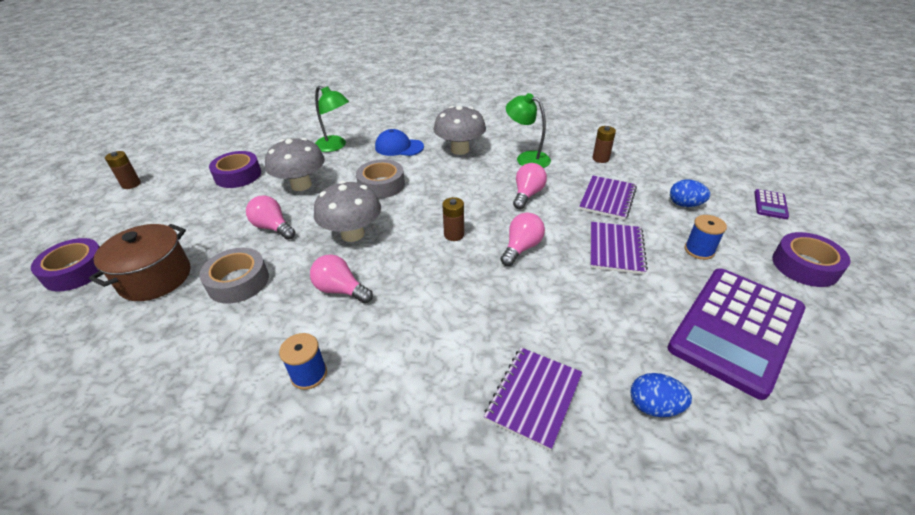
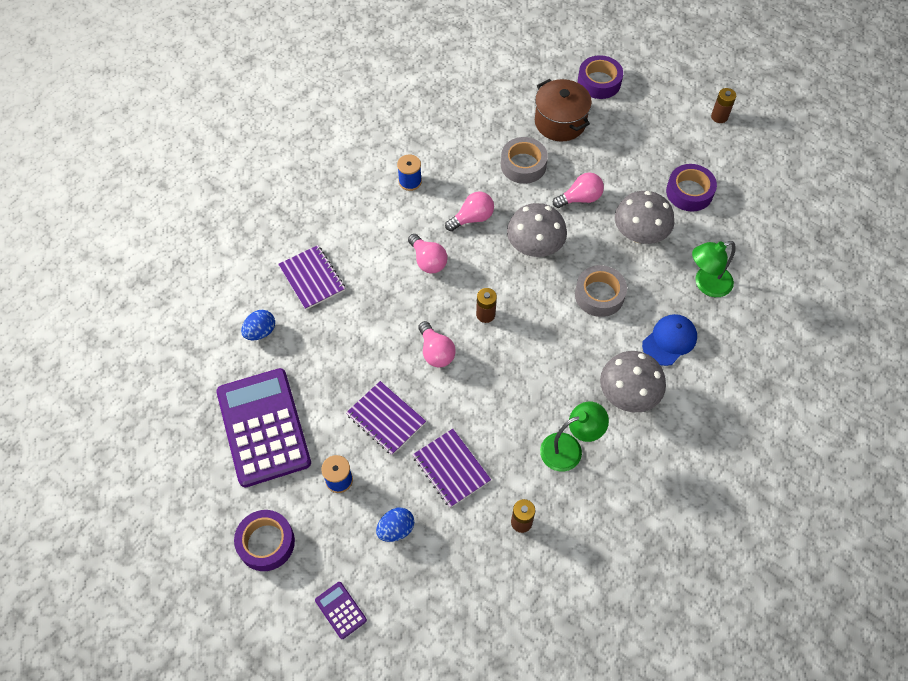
camera: 120 degrees right, 20 degrees up
pink light bulb [513,163,547,209] -> pink light bulb moved to [408,234,447,273]

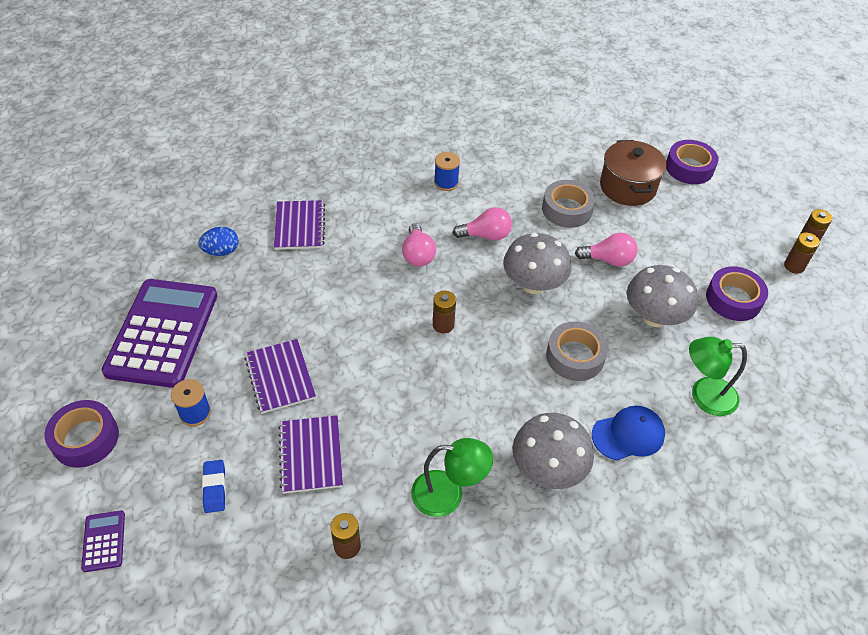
camera: 25 degrees right, 10 degrees down
blue egg [376,507,414,542] -> blue eraser [202,460,226,513]
pink light bulb [418,321,456,368] -> none
none -> brown battery [784,232,820,274]

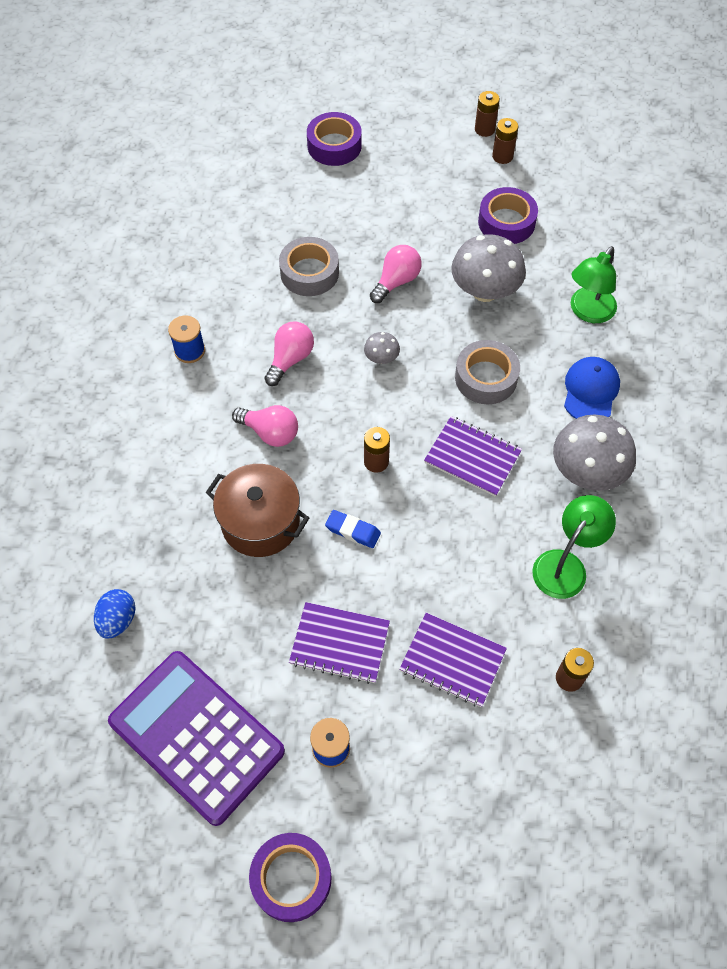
camera: 55 degrees left, 10 degrees up
purple calculator [81,511,125,572] -> none
blue eraser [202,460,226,513] -> blue eraser moved to [325,510,381,548]
purple notebook [274,200,325,250] -> purple notebook moved to [424,416,522,497]
grey mushroom [503,233,571,294] -> grey mushroom [364,332,400,364], size x0.47
brown pot [600,140,667,206] -> brown pot moved to [205,464,309,557]

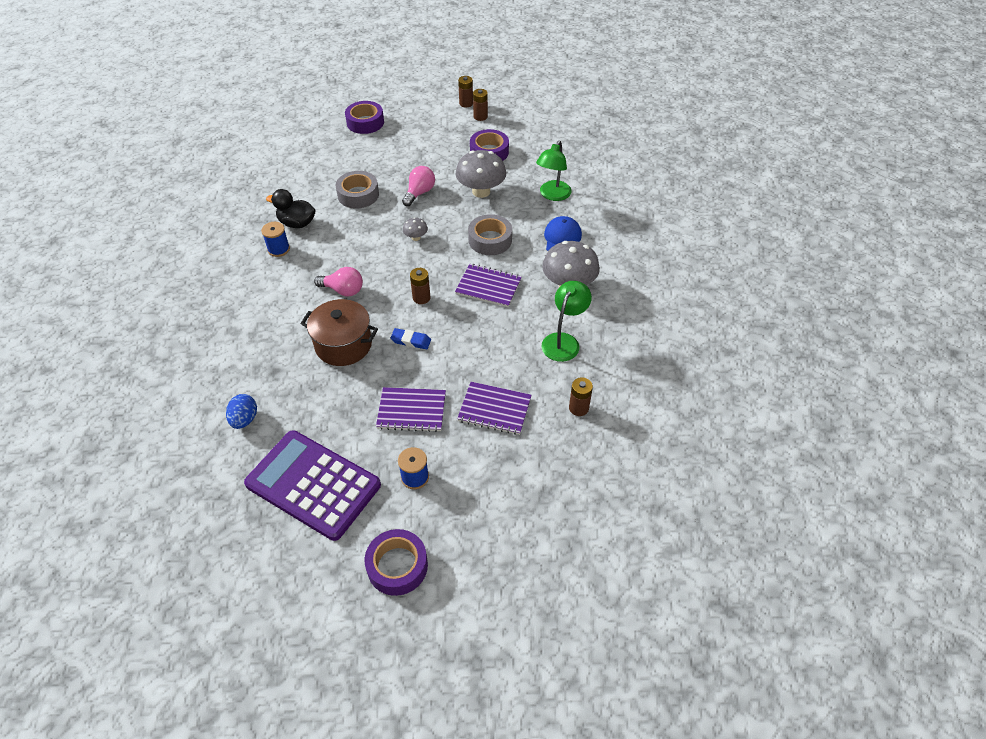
camera: 10 degrees left, 10 degrees down
pink light bulb [264,321,314,386] -> none
none -> black duck [266,189,315,228]

